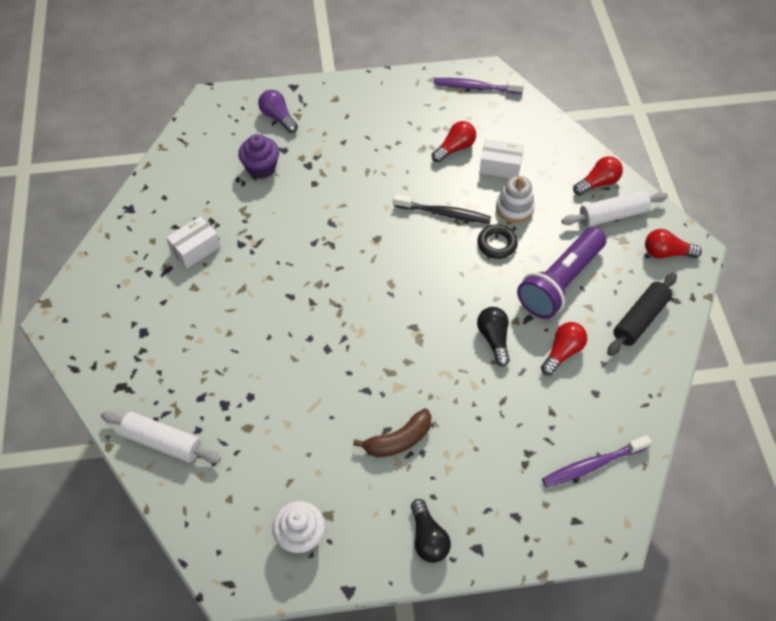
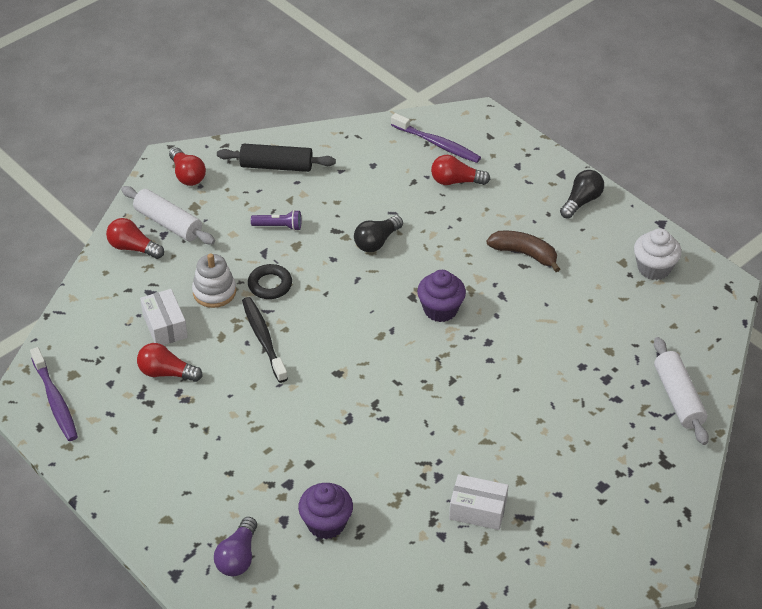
camera: 125 degrees left, 10 degrees down
purple flashlight [517,227,607,319] -> purple flashlight [251,210,301,231], size x0.42
red light bulb [541,322,587,375] -> red light bulb moved to [431,155,490,185]
none -> purple cupcake [417,270,466,322]

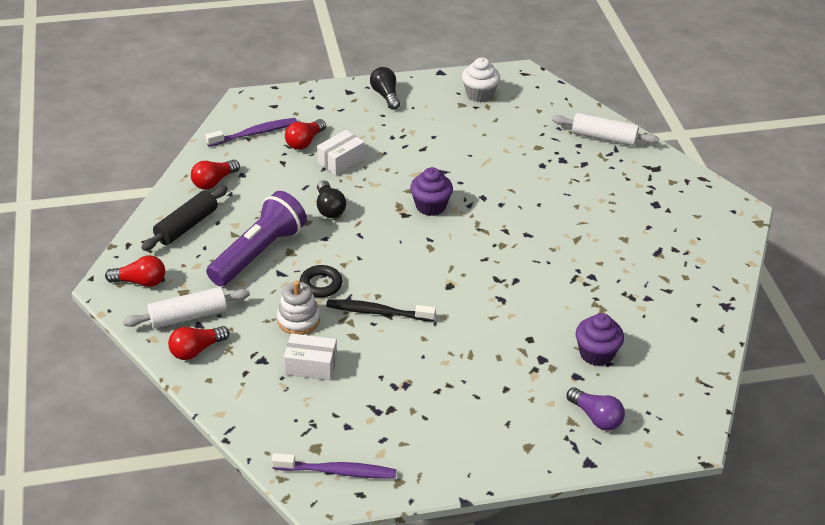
camera: 60 degrees left, 5 degrees down
red light bulb [137,343,203,382] -> red light bulb moved to [191,160,240,190]
purple flashlight [251,210,301,231] -> purple flashlight [206,191,307,286], size x2.38
white box [449,474,508,530] -> white box moved to [317,130,365,175]
brown banana [487,231,560,272] -> none

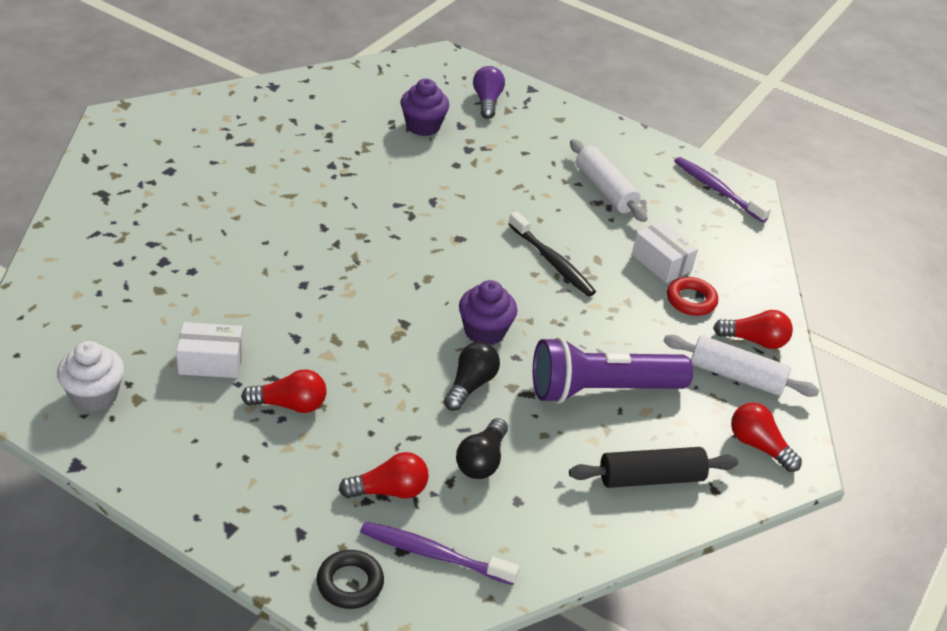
camera: 140 degrees left, 0 degrees up
red light bulb [191,160,240,190] -> red light bulb moved to [241,370,327,413]
white stacking toy [277,281,320,335] -> none
black ring [300,265,343,297] -> black ring moved to [317,550,384,609]
white box [317,130,365,175] -> white box moved to [176,322,243,378]
black light bulb [370,67,400,110] -> black light bulb moved to [456,418,508,479]
purple cupcake [410,167,453,216] -> purple cupcake moved to [459,280,518,345]
white rolling pin [552,113,659,146] -> white rolling pin moved to [570,139,648,222]
none -> red ring [667,277,718,316]

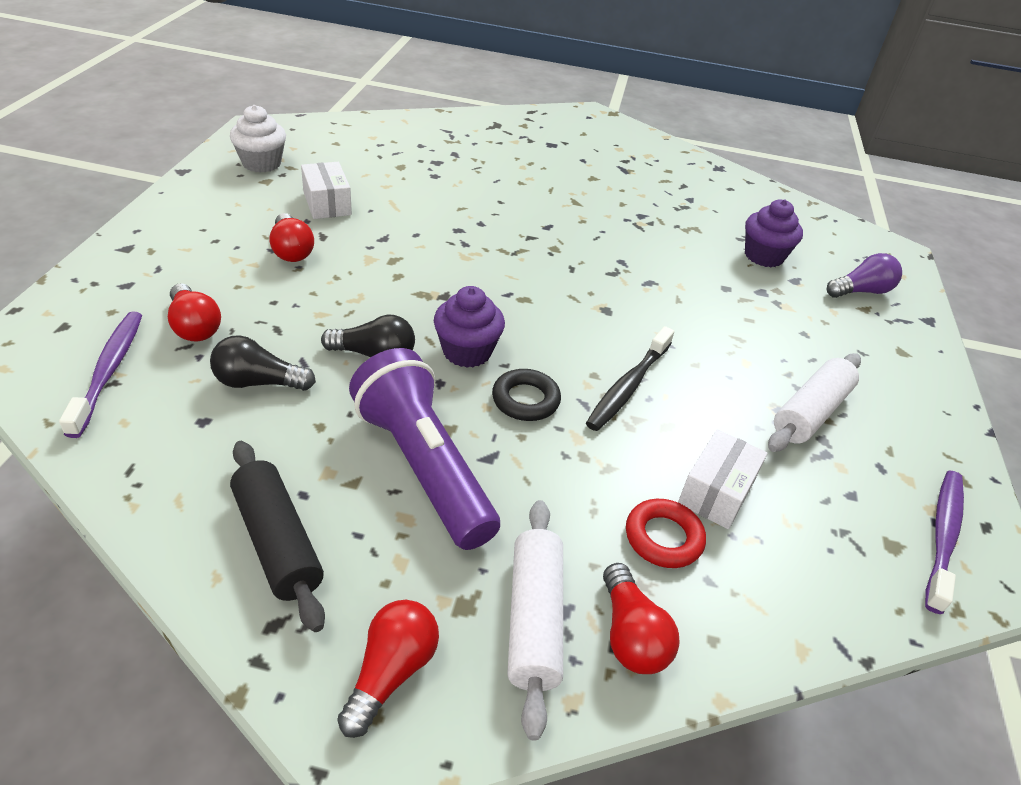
camera: 70 degrees right, 0 degrees up
black ring [317,550,384,609] -> black ring moved to [492,369,561,421]

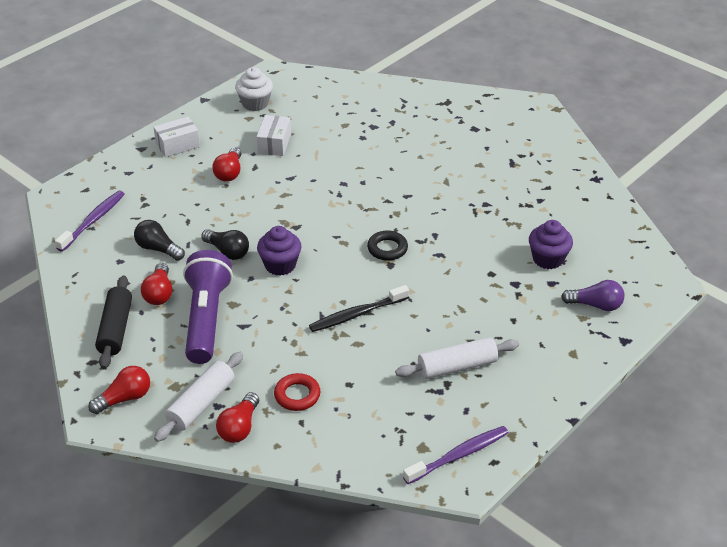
camera: 35 degrees right, 0 degrees up
red light bulb [168,284,221,341] -> red light bulb moved to [141,263,172,305]
black ring [492,369,561,421] -> black ring moved to [367,231,408,261]
white box [678,429,767,529] -> white box moved to [153,117,200,157]

